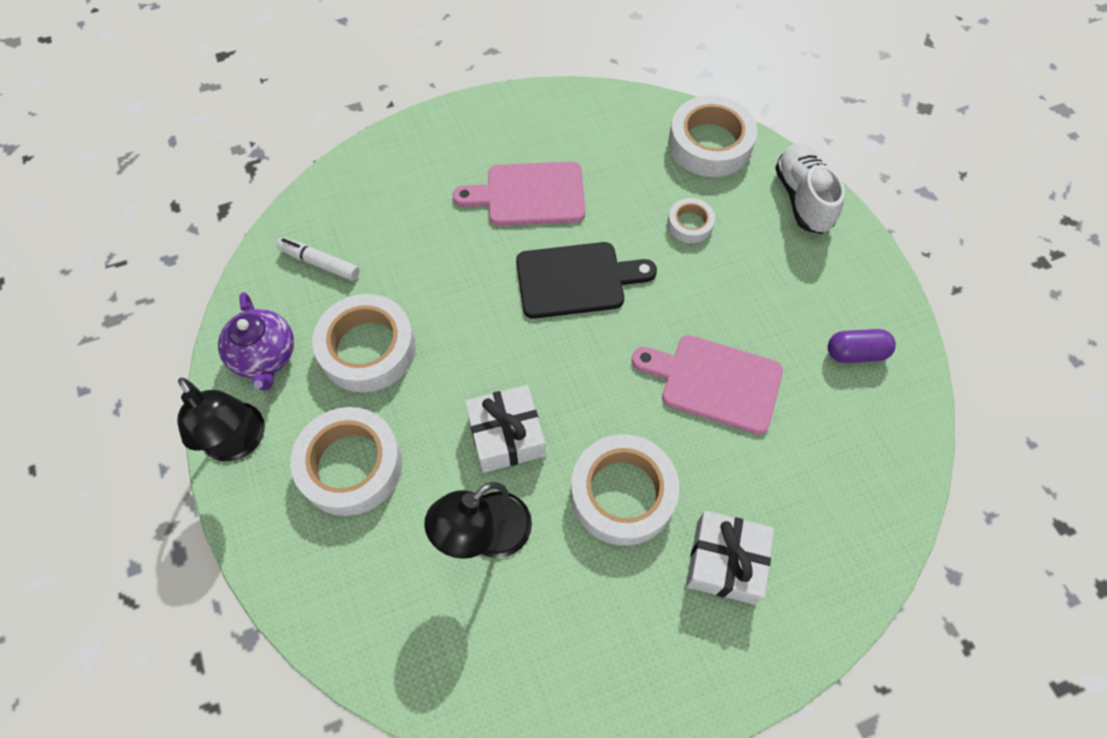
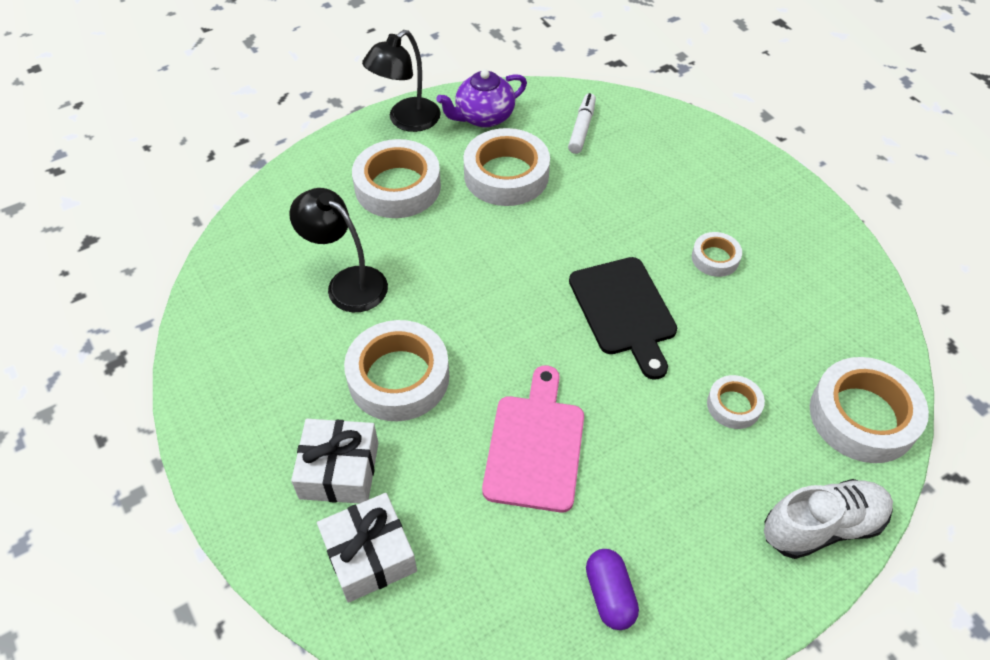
camera: 80 degrees right, 10 degrees down
pink cutting board [453,162,585,226] -> white tape [692,232,742,277]
white gift [465,385,545,473] -> white gift moved to [317,493,417,603]

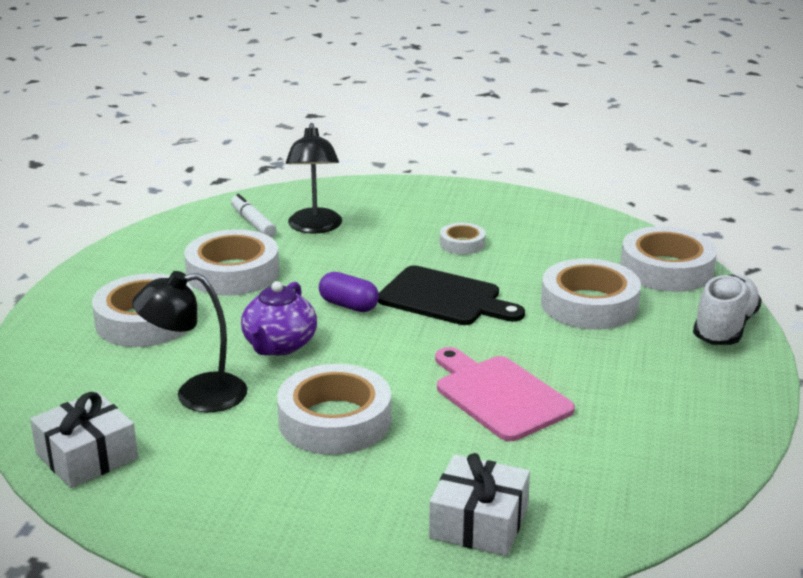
camera: 45 degrees left, 25 degrees down
white gift [291,419,378,504] -> white gift moved to [30,391,138,488]
black lamp [362,30,441,132] -> black lamp moved to [286,123,342,234]
purple teapot [436,69,527,128] -> purple teapot moved to [241,281,317,355]
purple capsule [586,549,639,630] -> purple capsule moved to [319,272,379,312]
white tape [707,375,765,429] -> white tape [541,259,641,330], size x1.94

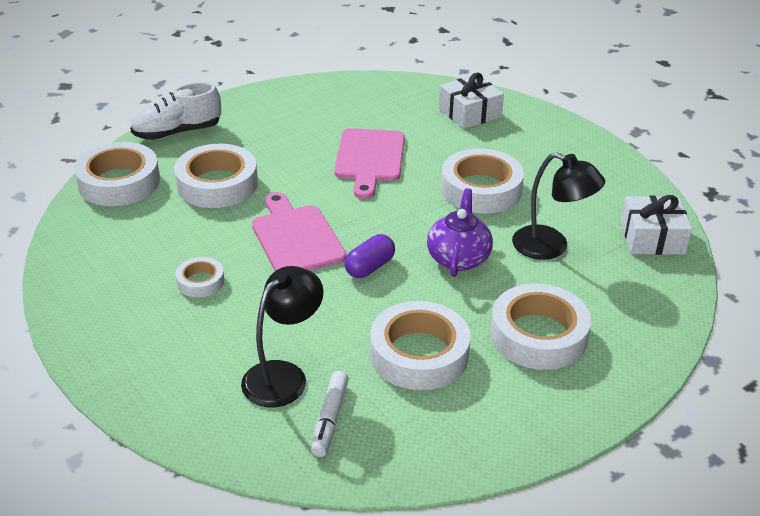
camera: 140 degrees left, 10 degrees up
purple teapot [241,281,317,355] -> purple teapot turned 45 degrees counterclockwise [427,188,493,277]
purple capsule [319,272,379,312] -> purple capsule turned 60 degrees clockwise [344,234,395,278]
black cutting board [378,265,525,325] -> pink cutting board [252,192,346,271]

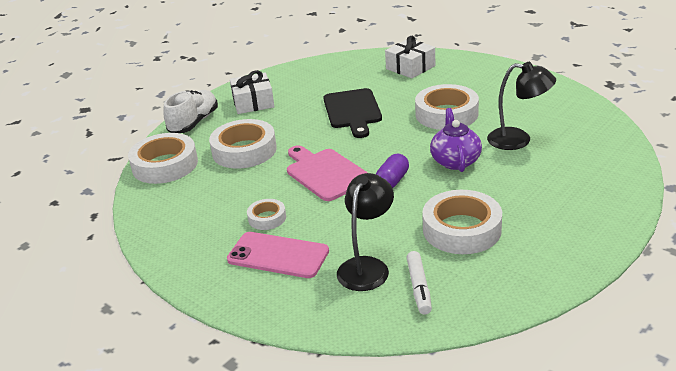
camera: 10 degrees left, 5 degrees down
white shoe [130,82,221,140] -> white shoe turned 150 degrees clockwise [163,90,218,133]
pink cutting board [334,128,405,199] -> black cutting board [323,88,382,138]
white tape [490,284,591,370] -> none
white gift [621,195,692,255] -> white gift moved to [230,70,275,114]
none -> pink phone [227,232,329,278]

